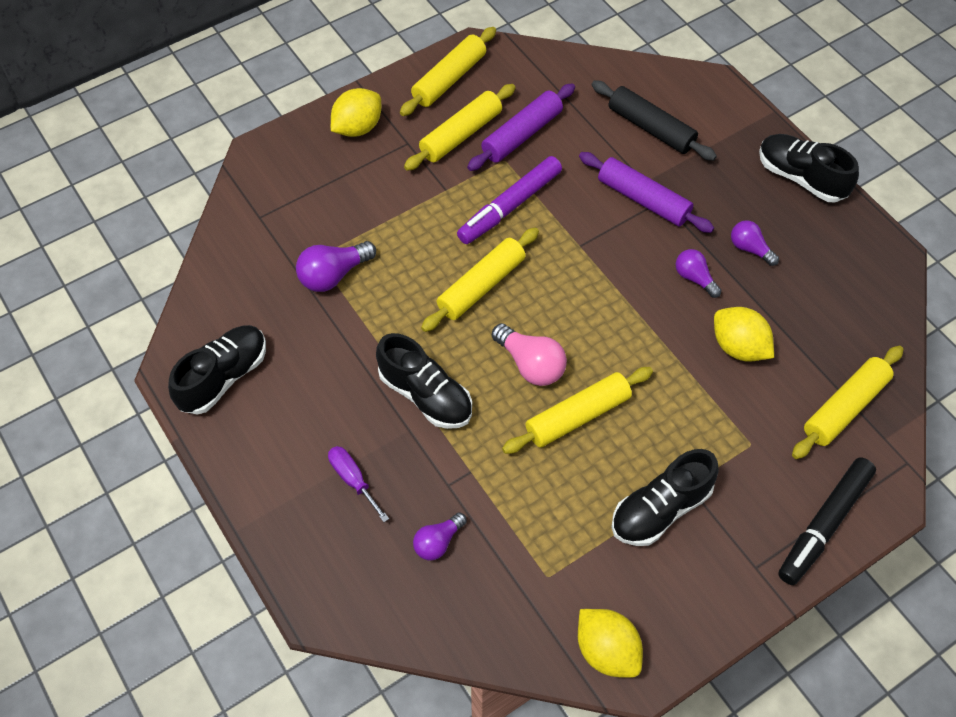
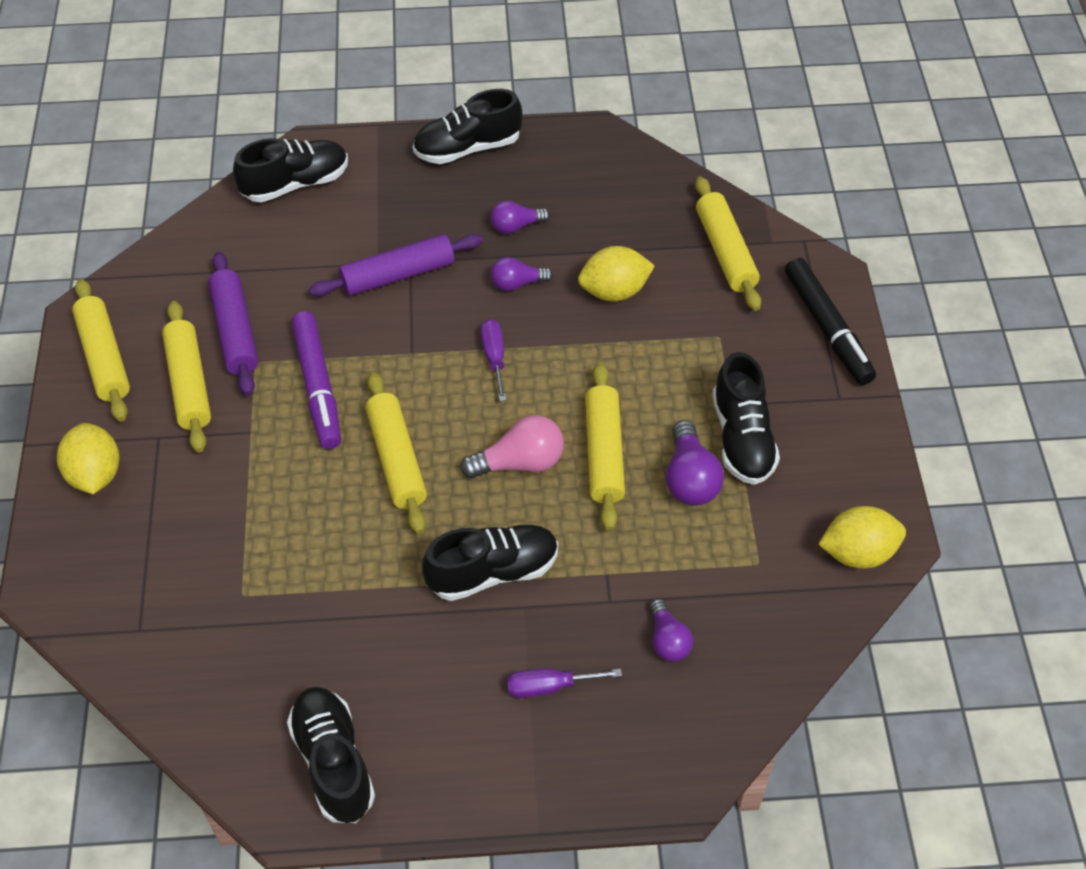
camera: 60 degrees left, 5 degrees down
purple light bulb [296,241,376,292] -> purple light bulb moved to [666,420,724,506]
black rolling pin [592,80,717,161] -> none
none -> black shoe [233,138,348,202]
none -> purple screwdriver [481,319,506,401]

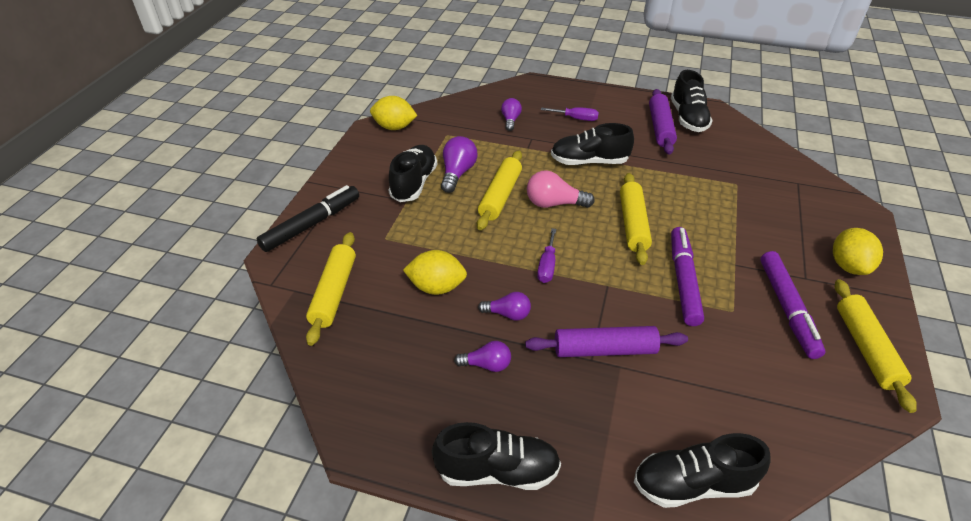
camera: 160 degrees left, 10 degrees down
yellow rolling pin [162,301,211,452] -> purple marker [760,251,825,359]
purple rolling pin [208,252,258,396] -> purple rolling pin moved to [649,89,677,155]
black marker [785,258,876,385] -> black marker turned 45 degrees clockwise [257,185,359,252]

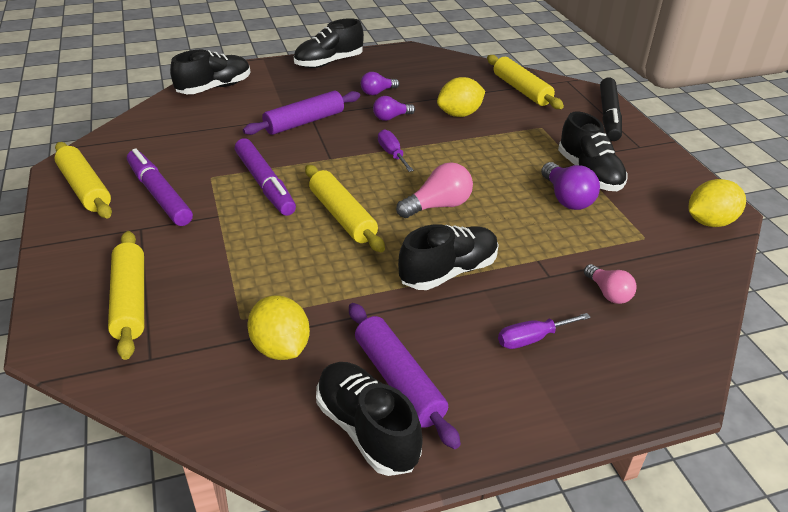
camera: 145 degrees right, 5 degrees down
yellow rolling pin [477,151,522,230] -> yellow rolling pin moved to [108,231,144,360]
purple light bulb [501,98,522,131] -> pink light bulb [584,264,637,304]
yellow lemon [833,228,883,275] -> yellow lemon moved to [248,296,310,360]

